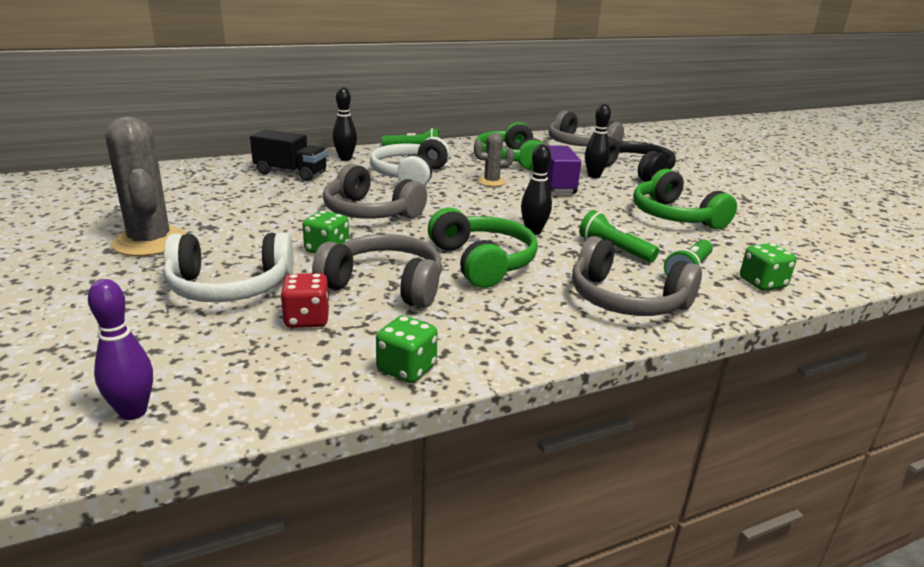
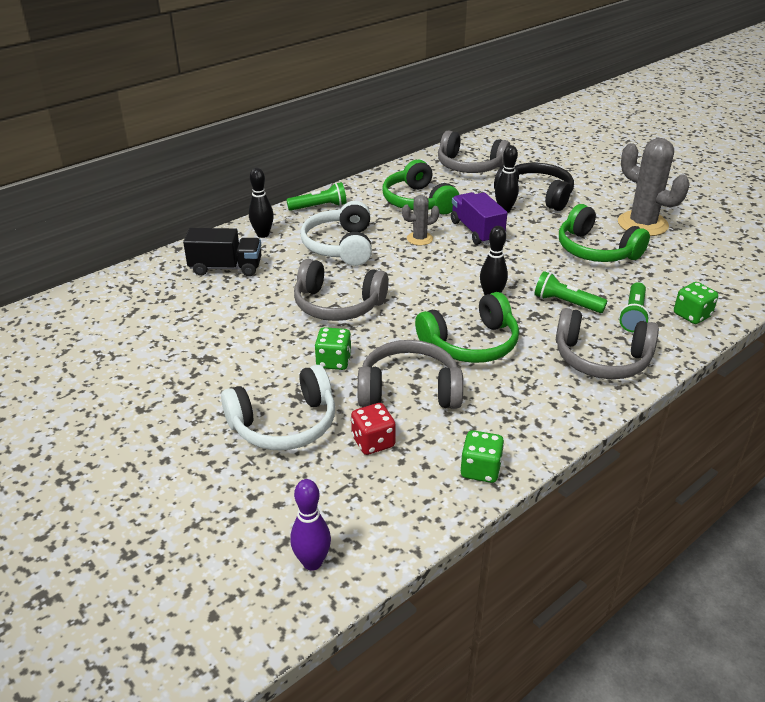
camera: 15 degrees left, 10 degrees up
grey cactus [105,117,186,256] -> grey cactus moved to [618,138,690,236]
green headphones [428,208,538,288] -> green headphones turned 105 degrees clockwise [415,292,519,363]

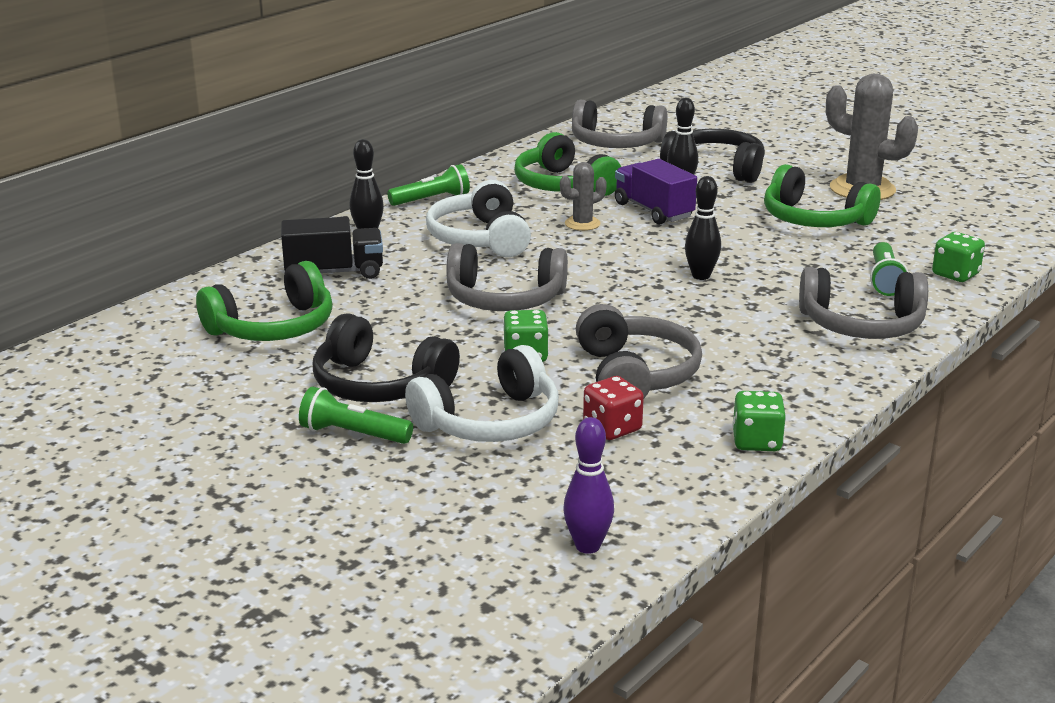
camera: 10 degrees left, 10 degrees down
grey headphones [358,340,463,408] -> grey headphones turned 90 degrees clockwise [576,304,702,398]
green headphones [415,292,519,363] -> green headphones moved to [196,261,333,341]
green flashlight [534,271,607,313] -> green flashlight moved to [299,386,413,444]
none -> black headphones [313,313,460,402]

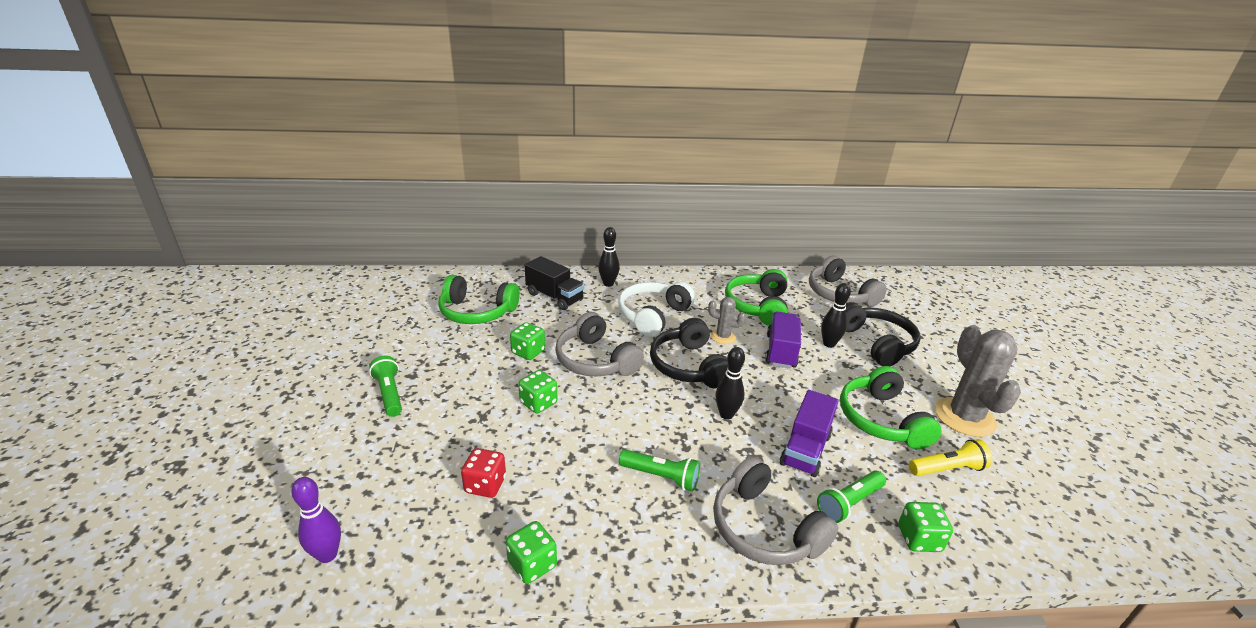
camera: 45 degrees right, 5 degrees up
black headphones [313,313,460,402] -> black headphones moved to [650,318,728,388]
green flashlight [387,164,470,206] -> green flashlight moved to [619,449,700,491]
white headphones [405,345,559,442] -> none
grey headphones [576,304,702,398] -> none
none -> green dice [510,322,545,360]
none -> purple truck [780,390,839,477]
none -> yellow flashlight [909,439,992,476]

